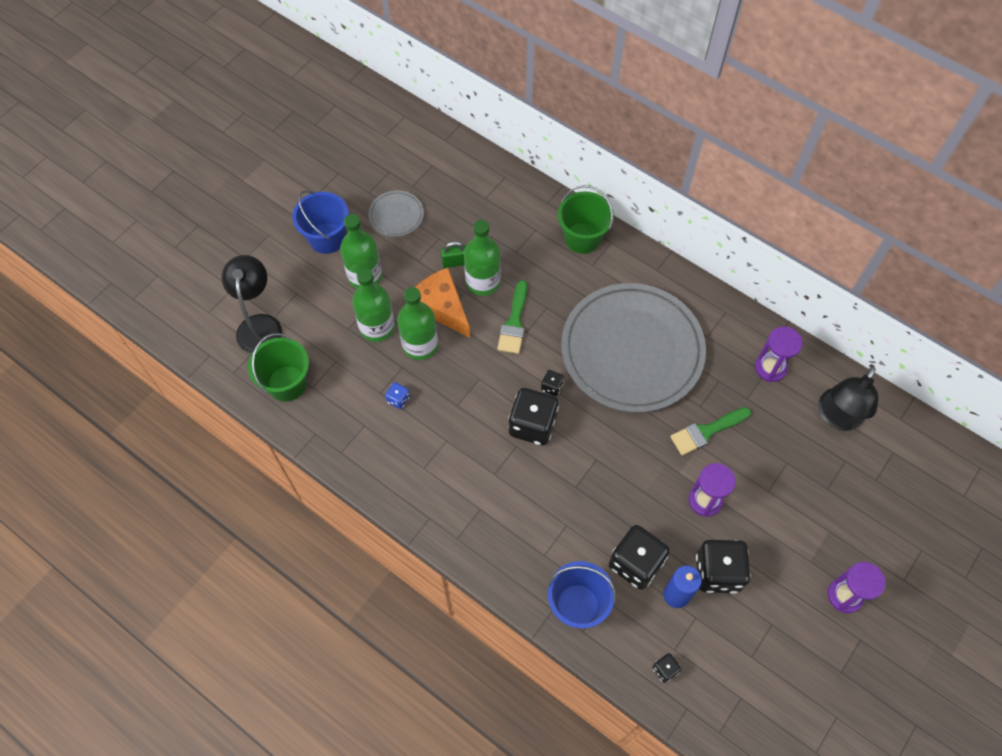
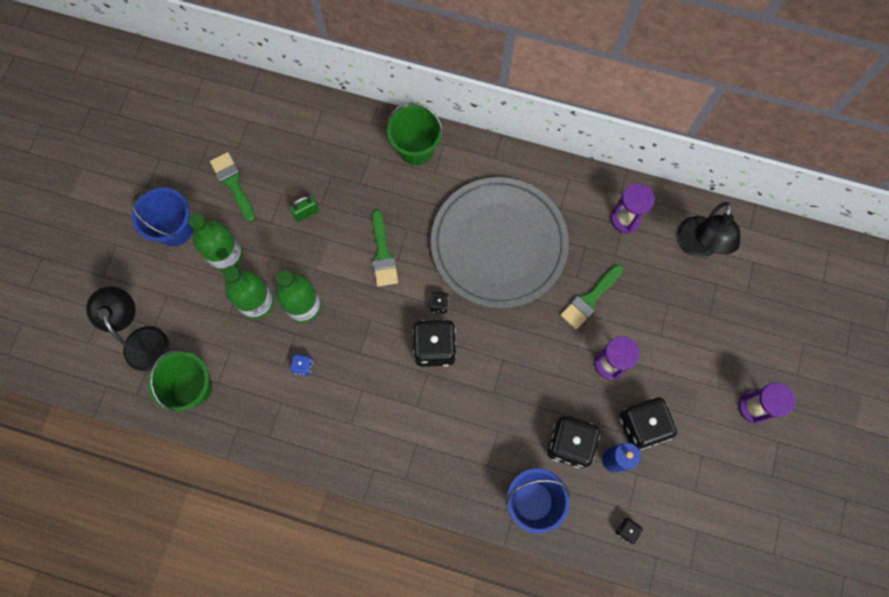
camera: 20 degrees left, 10 degrees up
grey plate [369,190,424,237] -> green brush [210,152,255,222]
orange cheese [415,268,470,338] -> none
green bottle [464,220,501,296] -> none

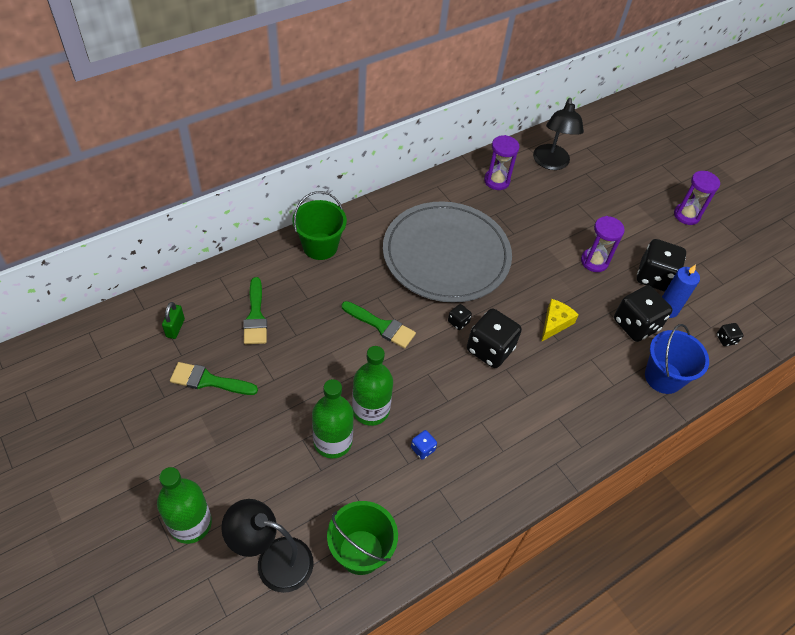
camera: 55 degrees left, 20 degrees down
blue bucket [131,188,193,246] -> none
green bottle [188,213,243,271] -> green bottle moved to [157,467,212,544]
green padlock [290,196,319,222] -> green padlock moved to [162,302,185,339]
green brush [560,265,623,330] -> green brush moved to [243,277,267,344]
black lamp [677,202,740,258] -> black lamp turned 45 degrees clockwise [533,98,584,170]
none -> yellow cheese [541,299,579,342]

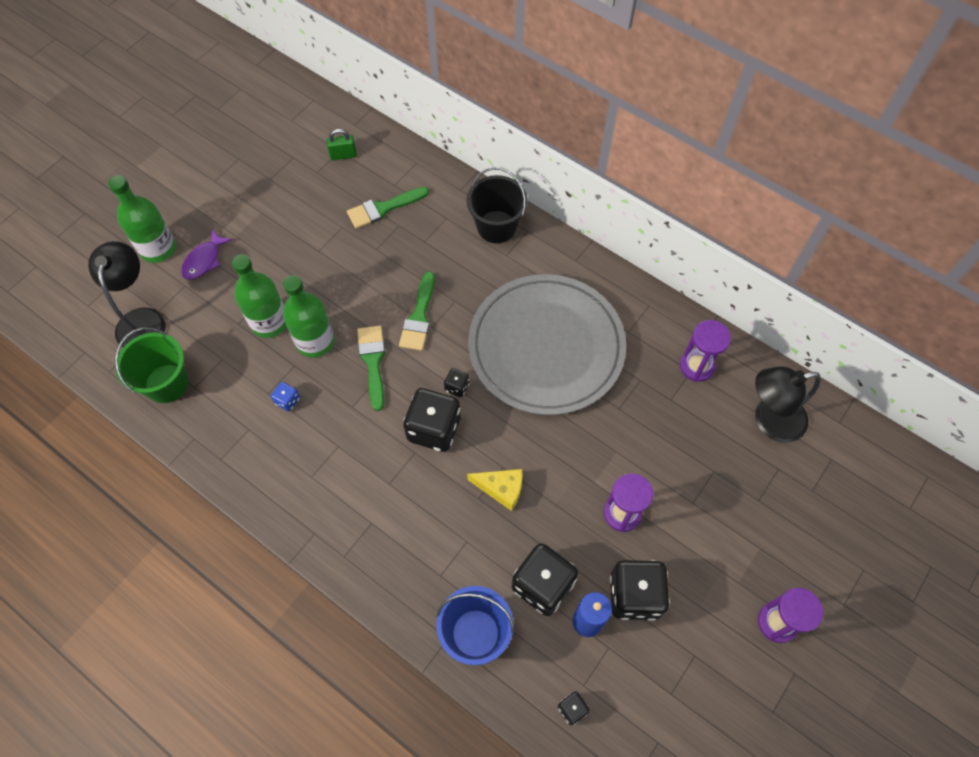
camera: 75 degrees right, 10 degrees up
green brush [170,362,258,395] -> green brush moved to [357,326,385,411]
green bucket [292,191,347,260] -> black bucket [467,167,528,243]
none -> purple fish [181,230,232,280]

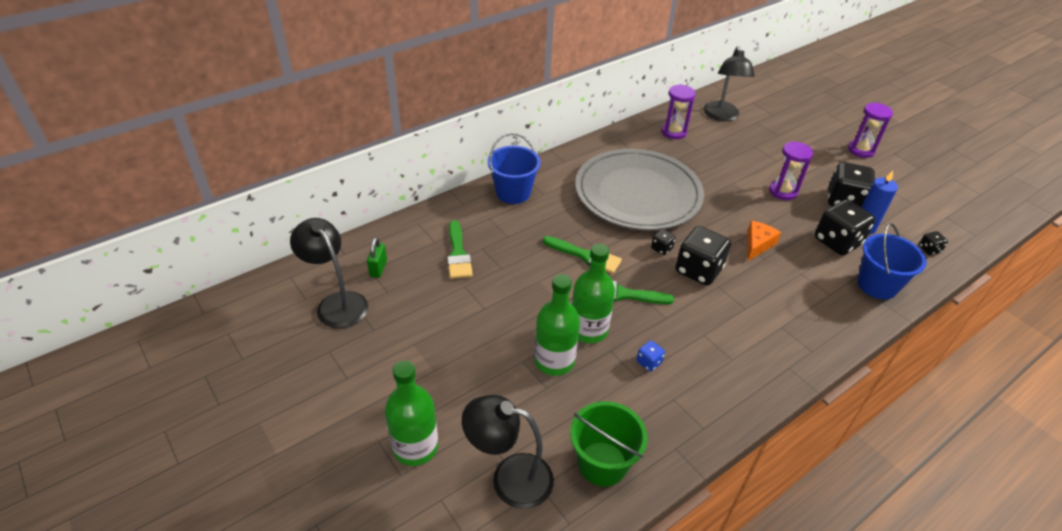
camera: 75 degrees left, 20 degrees down
purple fish [181,230,232,280] -> none
black bucket [467,167,528,243] -> blue bucket [487,133,541,204]
yellow cheese [467,469,523,511] -> orange cheese [747,221,781,261]
none -> black lamp [290,218,368,329]

